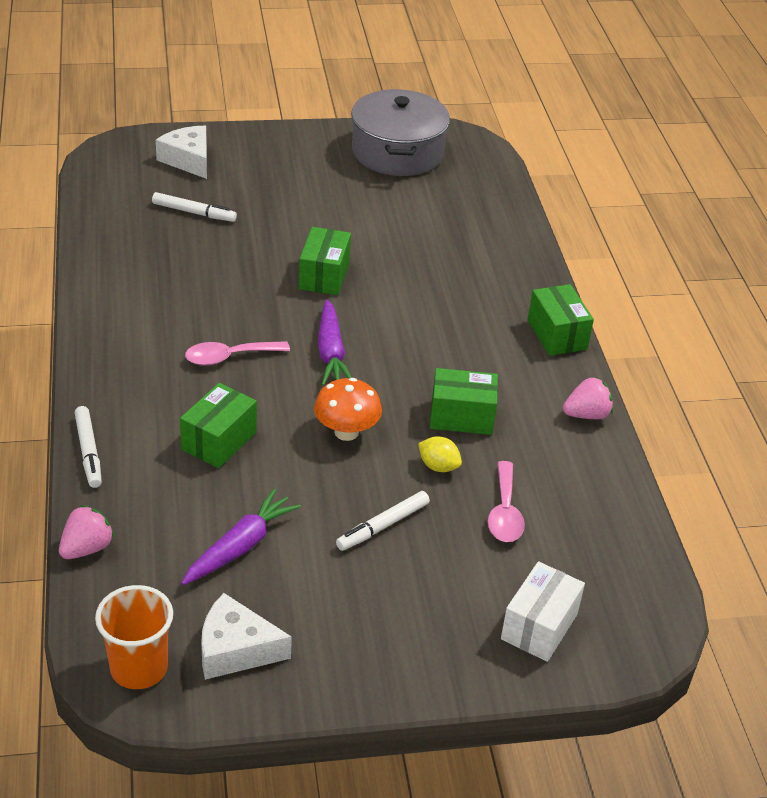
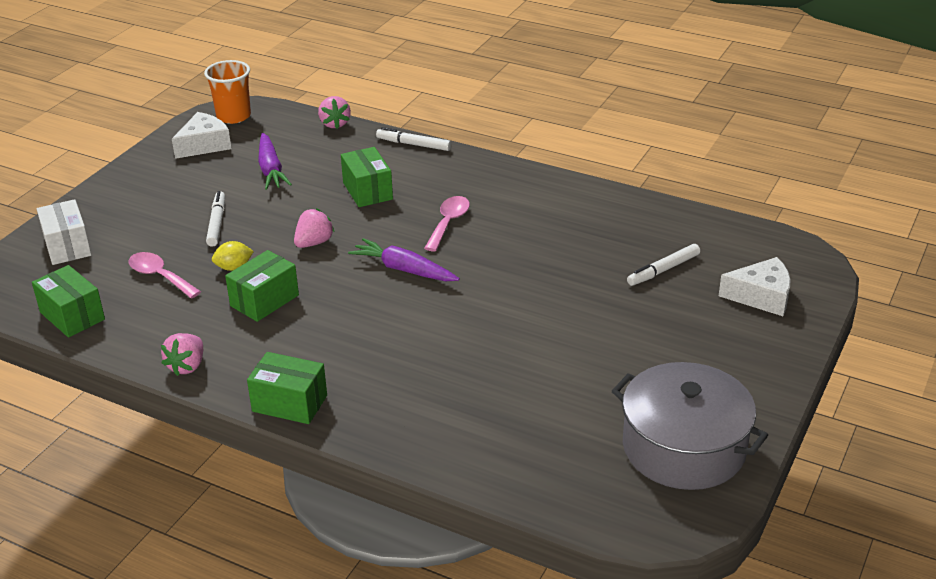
camera: 130 degrees right, 5 degrees down
green box [299,227,351,295] -> green box moved to [32,265,105,338]
orange mushroom [314,378,382,441] -> pink strawberry [294,208,335,248]

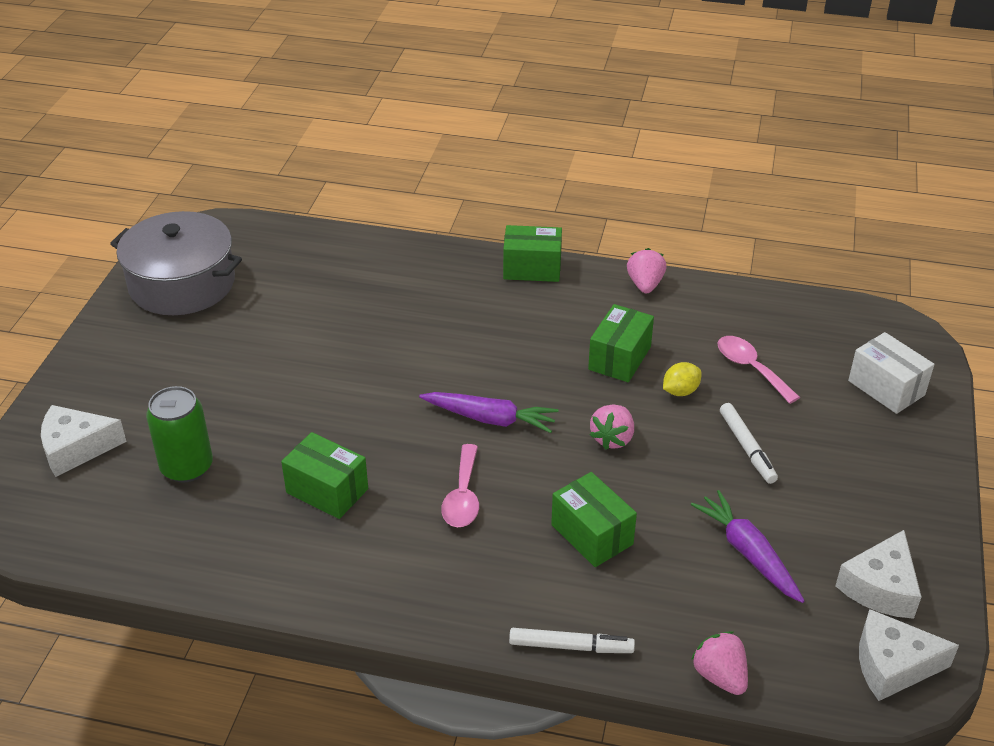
camera: 165 degrees right, 5 degrees up
green box [32,265,105,338] -> green box moved to [281,432,368,519]
pink spoon [128,252,201,299] -> pink spoon turned 150 degrees counterclockwise [717,336,800,404]
orange cup [204,60,251,124] -> white cheese [859,609,959,701]
white marker [627,244,700,286] -> green can [146,386,213,483]

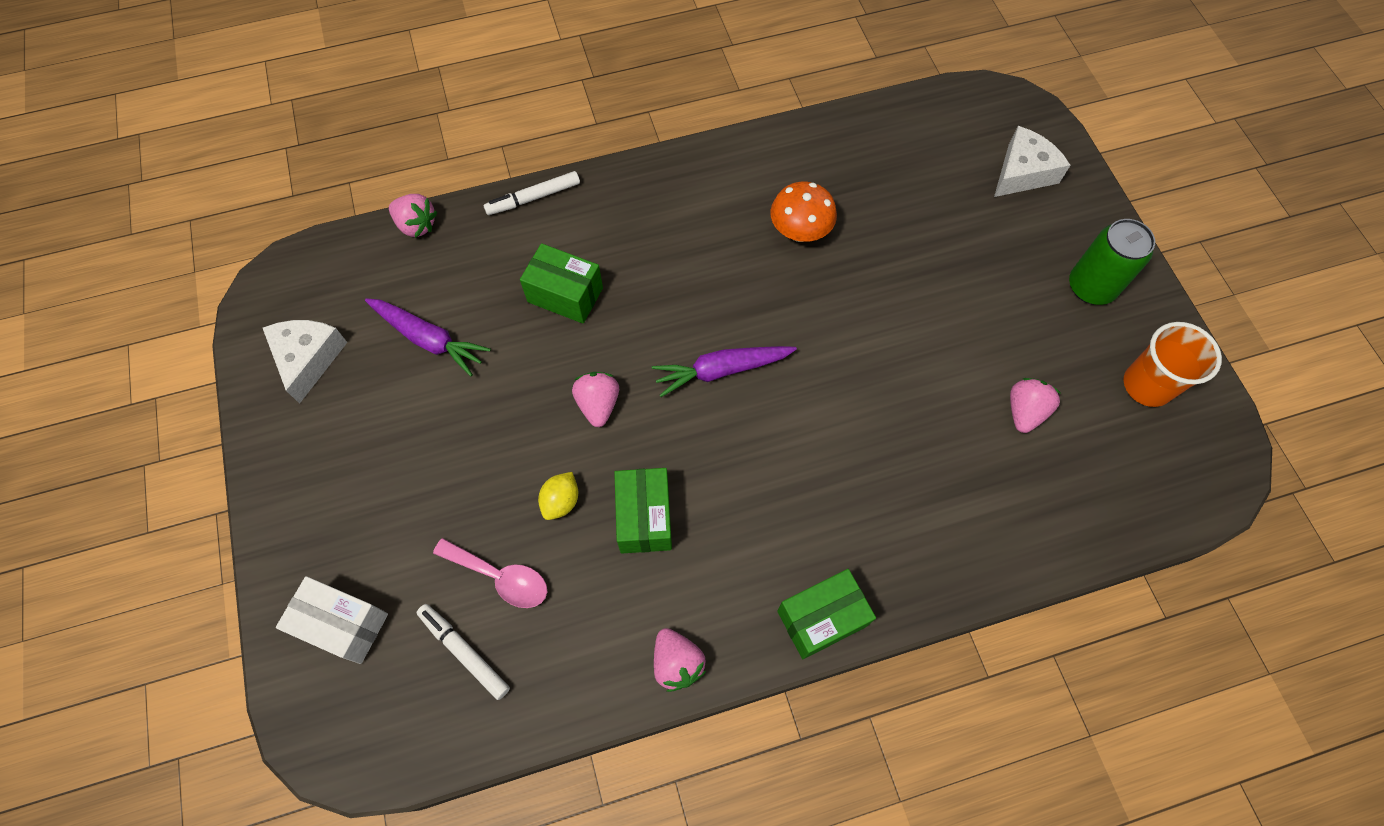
camera: 150 degrees right, 25 degrees up
grey pot [110,211,242,315] -> orange cup [1123,322,1222,407]
green can [146,386,213,483] -> green can moved to [1069,219,1155,305]
green box [281,432,368,519] -> orange mushroom [770,182,837,242]
pink spoon [441,444,479,527] -> none
white marker [720,403,778,484] -> white marker moved to [416,604,510,700]
white cheese [859,609,959,701] -> none
none -> pink strawberry [1010,378,1061,433]

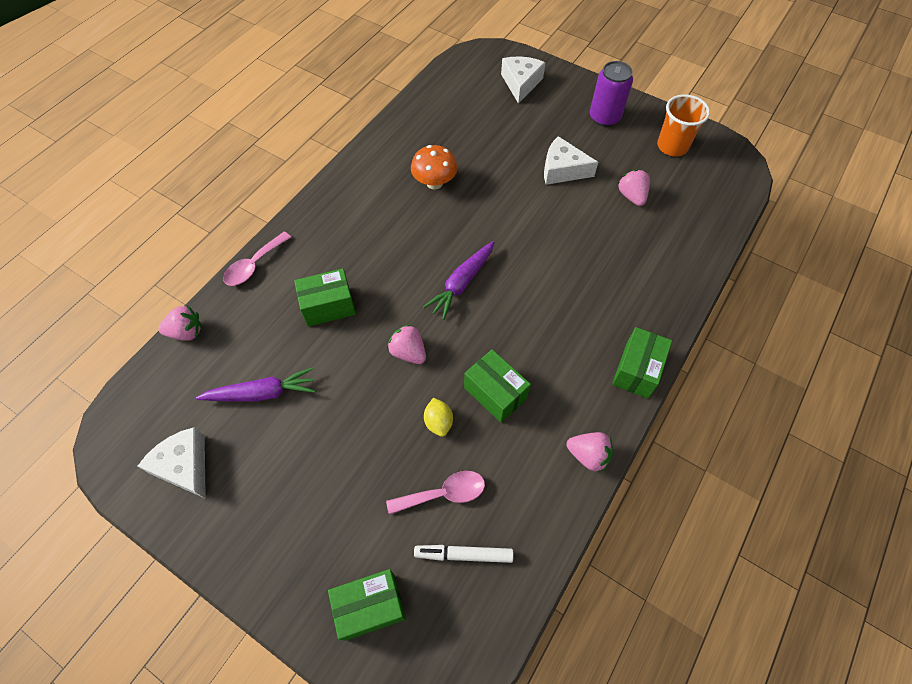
camera: 40 degrees left, 5 degrees down
white box [276,576,388,664] -> green box [328,569,406,641]
white marker [484,171,580,215] -> pink spoon [223,232,291,286]
green can [1069,219,1155,305] -> purple can [590,61,633,127]
none -> white cheese [544,136,598,185]

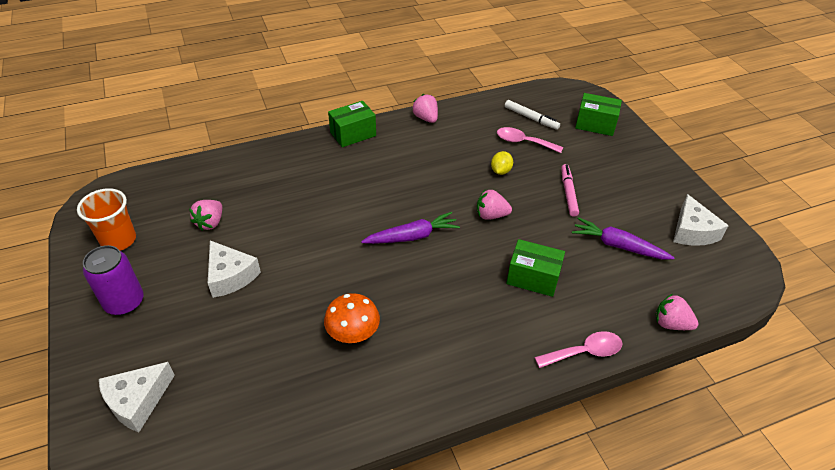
camera: 145 degrees left, 15 degrees down
pink strawberry [387,324,426,364] -> pink strawberry turned 105 degrees clockwise [477,190,512,220]
green box [464,349,531,423] -> none
none -> pink marker [561,164,579,217]

